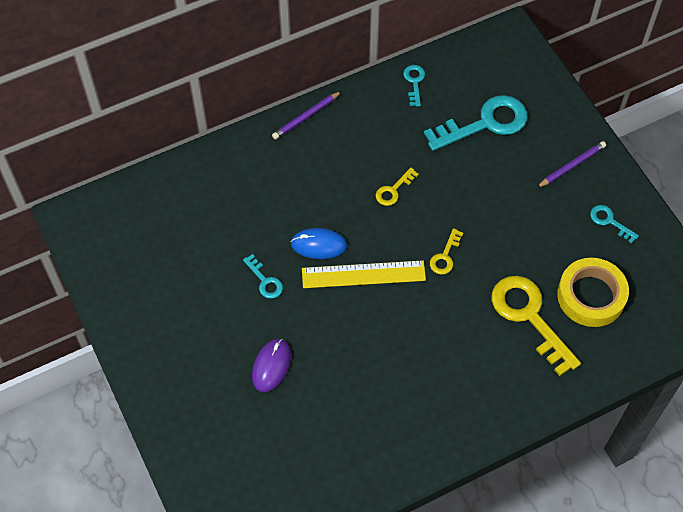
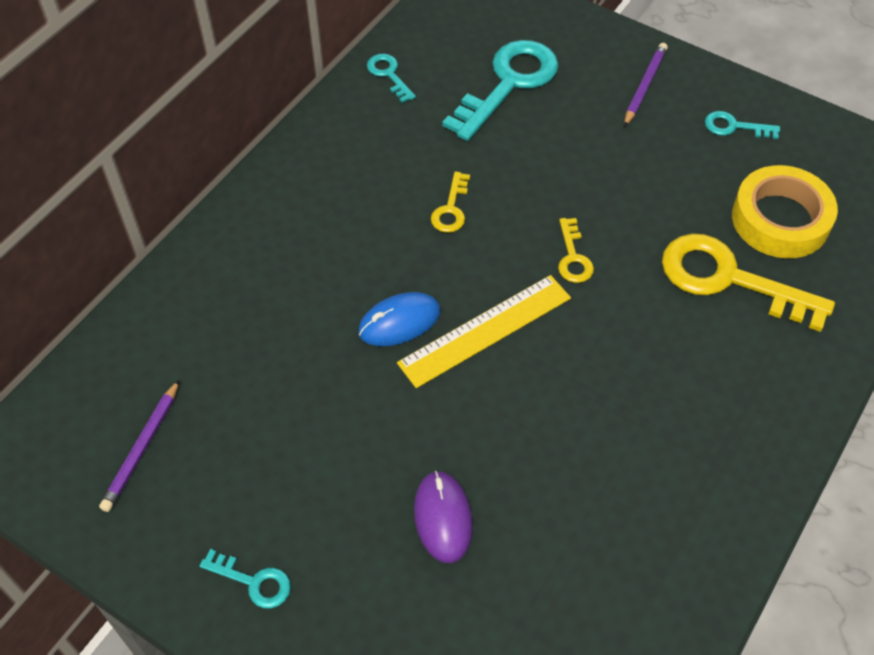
camera: 30 degrees left, 5 degrees down
turquoise key [243,254,283,299] -> turquoise key moved to [200,549,291,608]
purple pencil [272,91,342,139] -> purple pencil moved to [99,380,179,512]

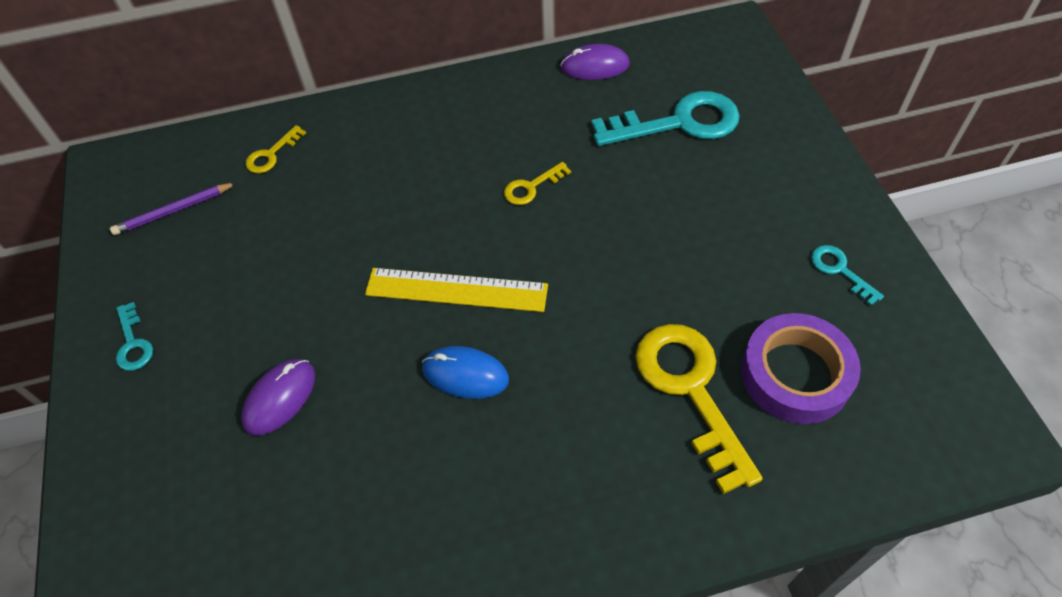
camera: 45 degrees right, 0 degrees up
blue mouse [358,292,441,346] -> blue mouse moved to [422,346,509,399]
turquoise key [367,54,416,103] -> purple mouse [560,44,630,80]
yellow key [558,218,594,283] -> yellow key moved to [246,125,306,173]
purple pencil [624,43,668,127] -> none
yellow tape [732,165,838,258] -> purple tape [741,313,861,424]

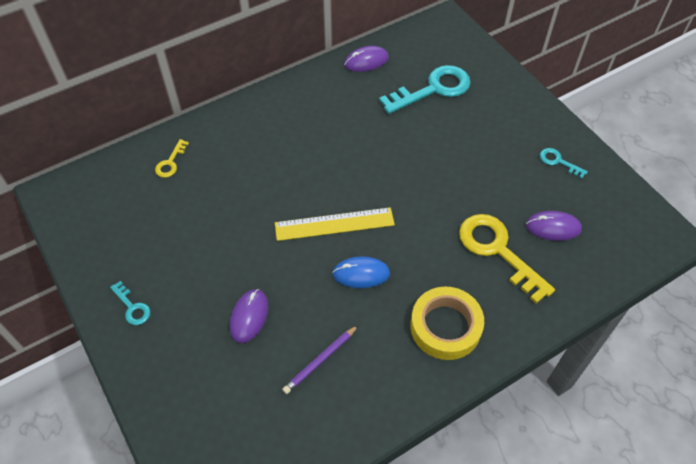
camera: 20 degrees left, 0 degrees up
purple pencil [110,182,237,235] -> purple pencil moved to [282,325,358,394]
yellow key [504,162,571,205] -> none
purple tape [741,313,861,424] -> purple mouse [526,211,582,241]
none -> yellow tape [410,287,484,360]

